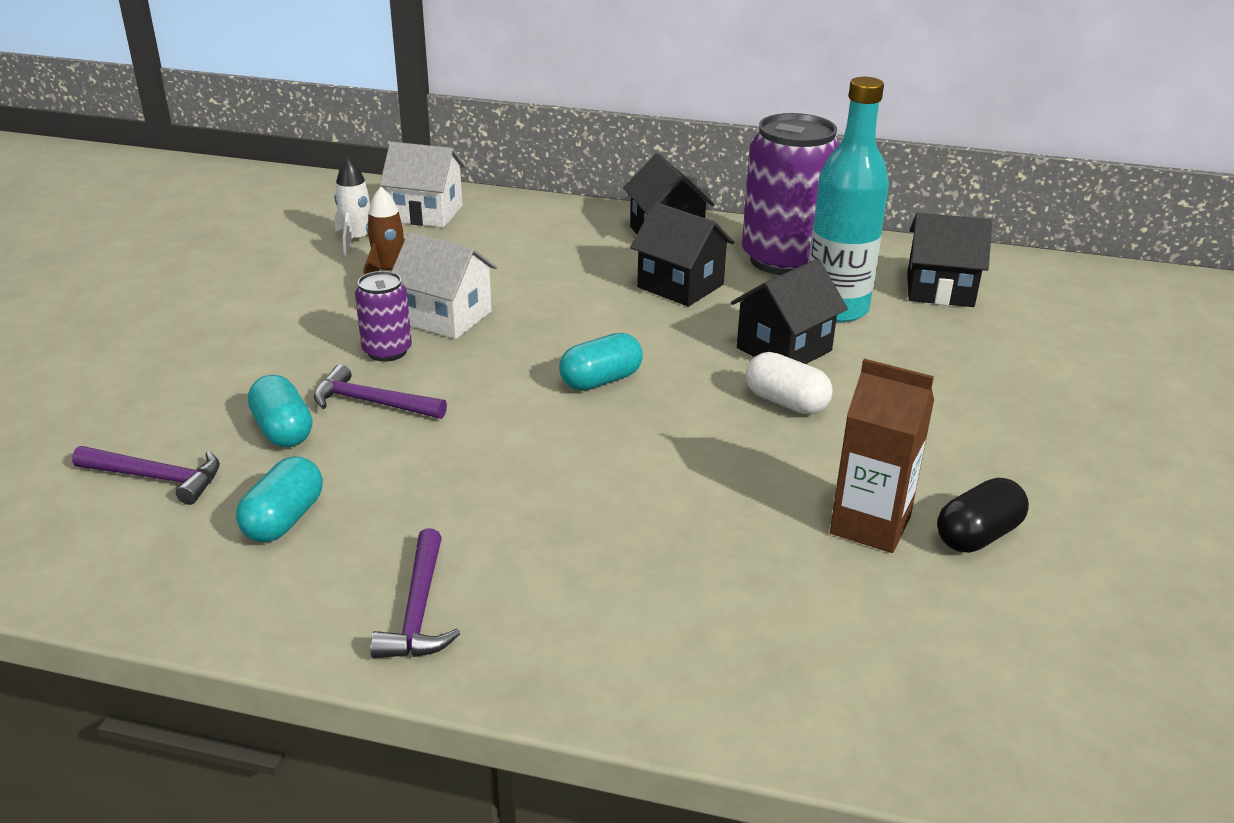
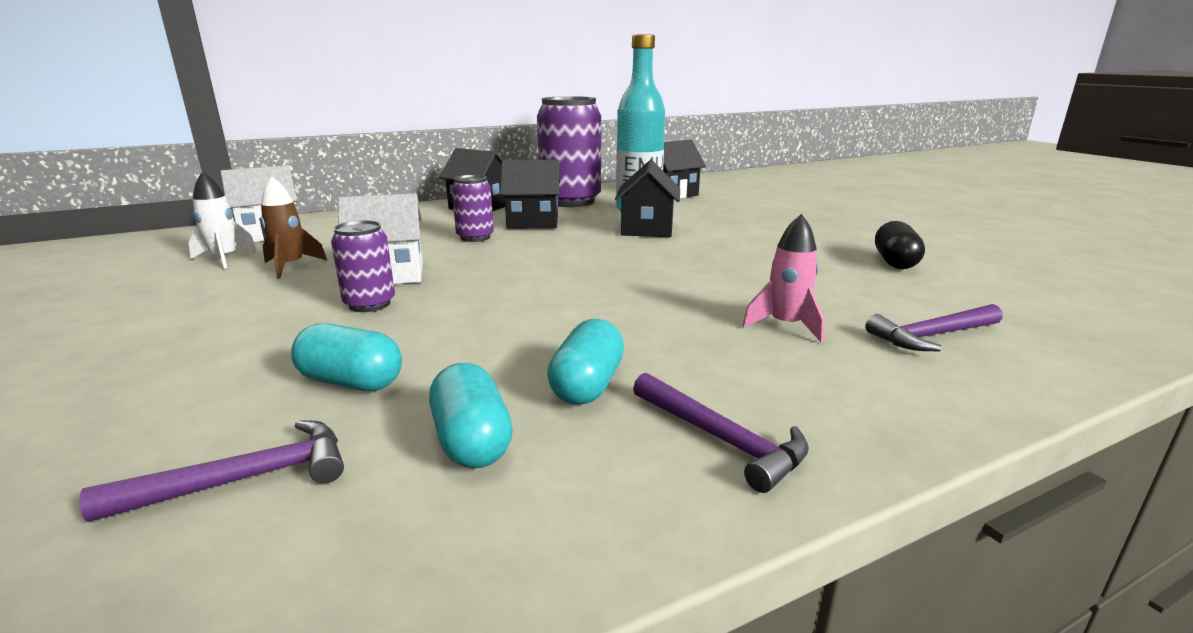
camera: 40 degrees left, 10 degrees down
purple hammer [314,364,447,419] -> purple hammer moved to [865,304,1003,351]
turquoise capsule [559,333,643,391] -> turquoise capsule moved to [547,319,624,405]
white capsule [746,352,833,414] -> none
brown carton [830,359,934,553] -> none
none -> purple can [452,175,494,242]
none -> pink rocket [742,214,825,343]

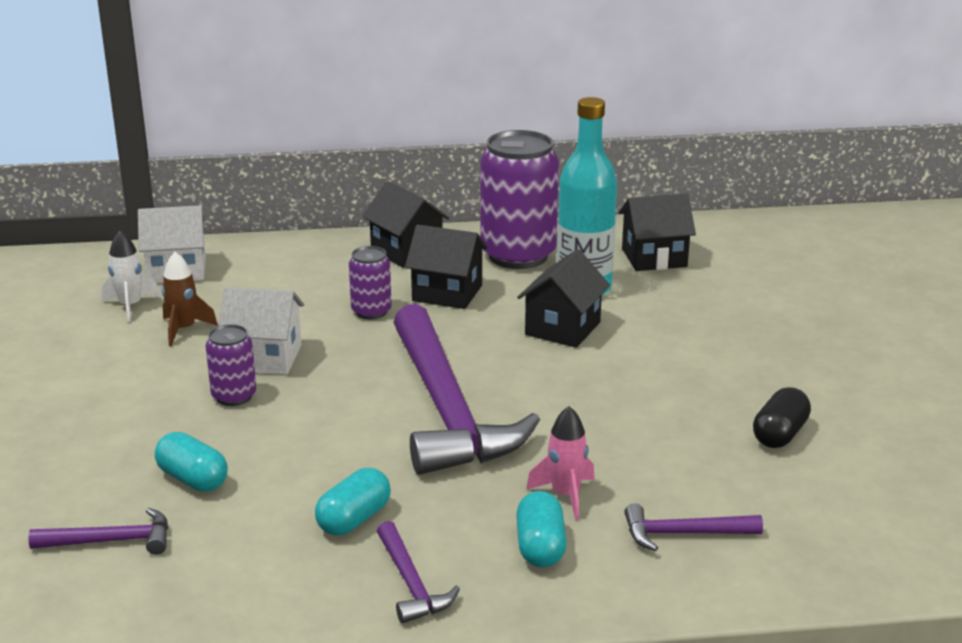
camera: 20 degrees right, 5 degrees up
turquoise capsule [429,363,513,468] -> turquoise capsule moved to [516,491,567,567]
none -> purple hammer [393,304,540,475]

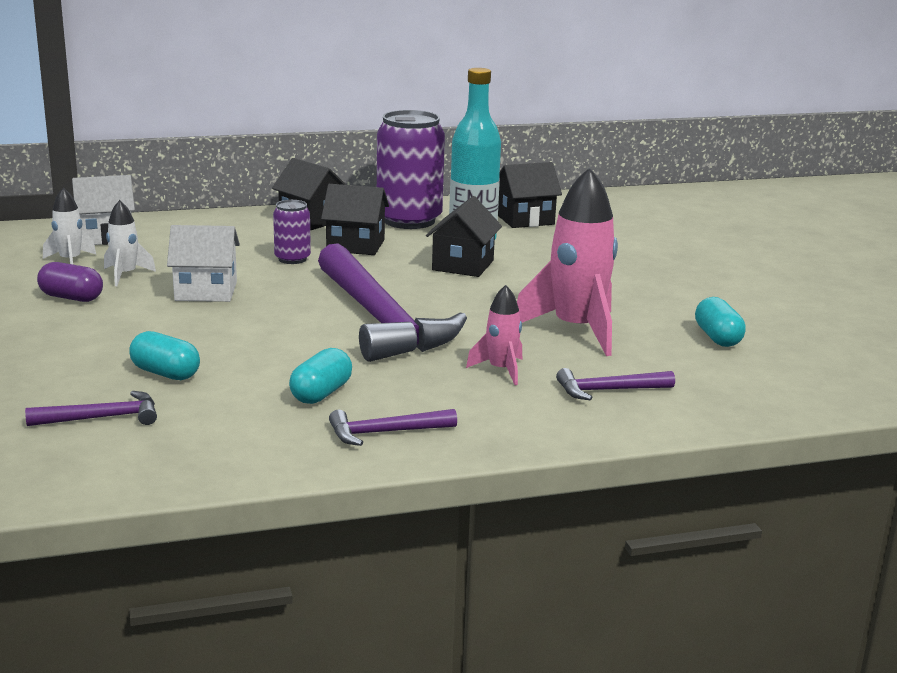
camera: 10 degrees left, 5 degrees down
brown rocket [161,252,218,346] -> white rocket [104,200,156,286]
purple can [206,324,256,406] -> none
purple hammer [377,521,460,623] -> purple hammer turned 105 degrees clockwise [329,409,457,446]
turquoise capsule [516,491,567,567] -> turquoise capsule moved to [695,297,746,347]
black capsule [753,387,811,448] -> none
none -> purple capsule [37,262,103,302]
none -> pink rocket [517,167,618,356]

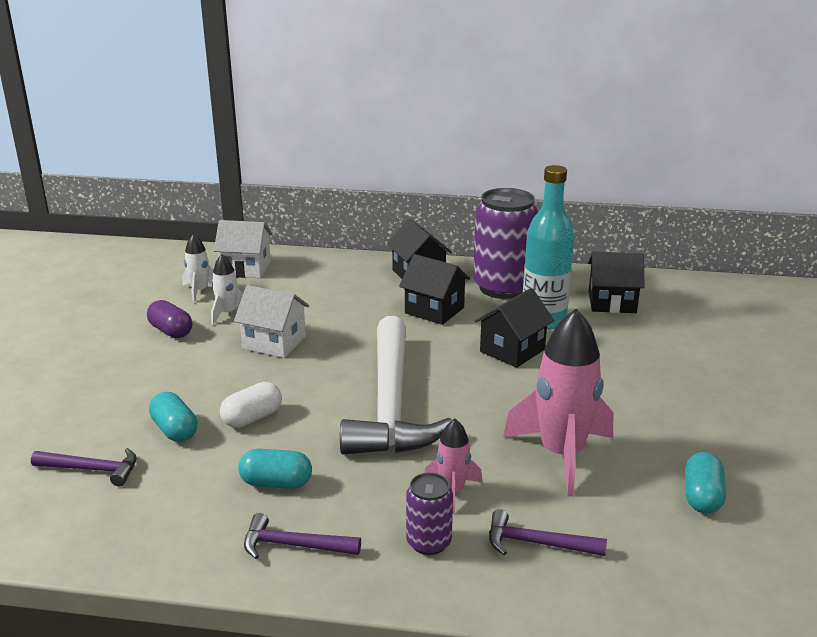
camera: 25 degrees right, 5 degrees up
purple can [273,200,311,264] -> purple can moved to [406,473,453,555]
turquoise capsule [289,348,352,404] -> turquoise capsule turned 45 degrees clockwise [238,449,312,489]
purple hammer [318,243,467,362] -> white hammer [340,316,452,455]
none -> white capsule [220,382,282,428]

